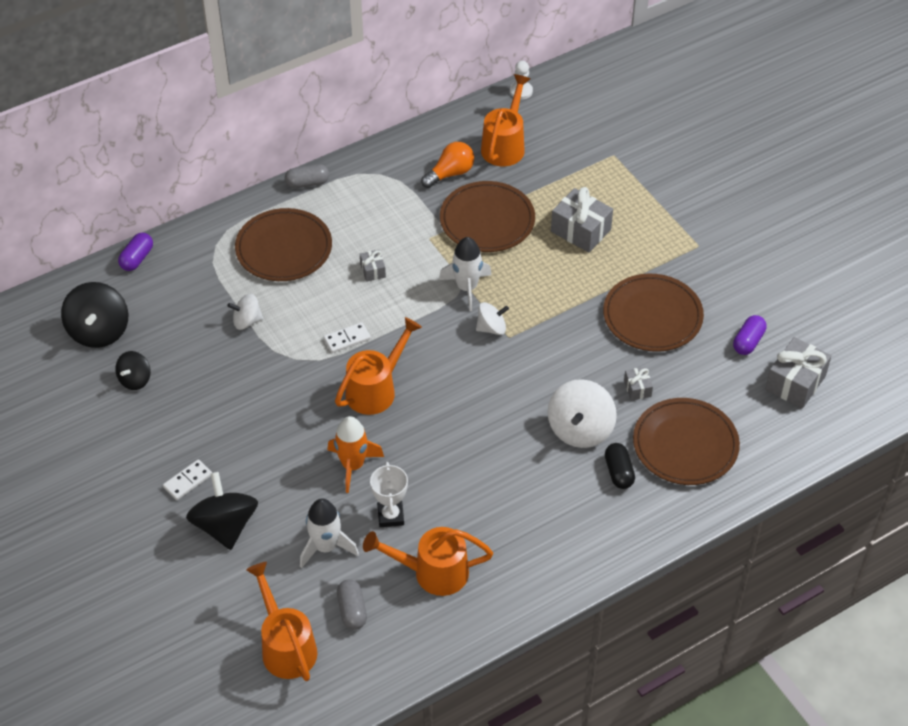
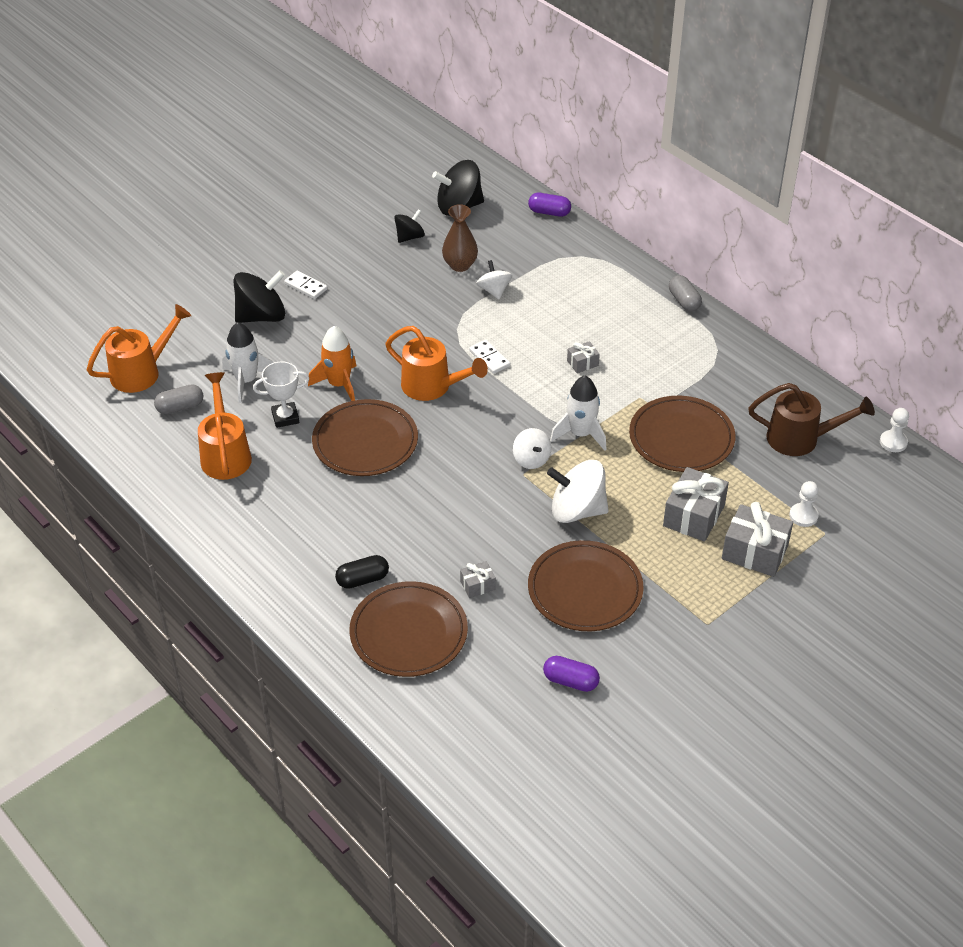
camera: 80 degrees right, 5 degrees down
black spinning top [115,351,151,390] -> black spinning top turned 120 degrees clockwise [394,209,425,243]
brown plate [235,208,332,281] -> brown plate moved to [312,399,418,476]
orange light bulb [421,142,474,188] -> none
orange watering can [481,74,530,166] -> brown watering can [748,383,875,456]
white spinning top [548,379,617,448] -> white spinning top moved to [547,460,609,523]
grey gift [765,337,831,409] -> grey gift moved to [722,502,793,577]
none -> brown vase [442,204,478,272]
none -> white pawn [789,481,819,527]

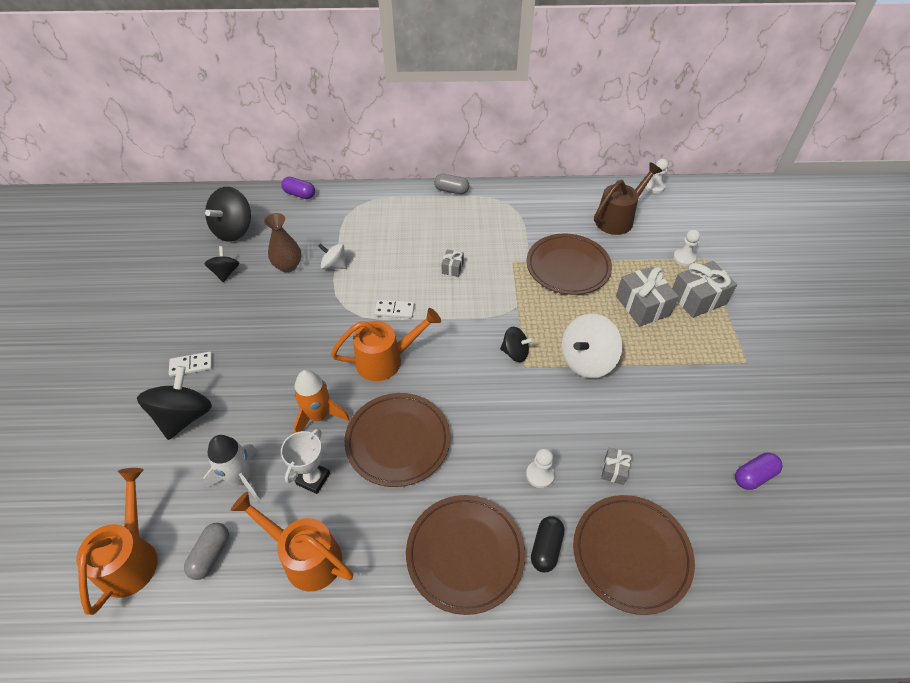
camera: 50 degrees left, 5 degrees up
white spinning top [513,428,551,469] -> black spinning top [500,327,534,362]
purple capsule [528,193,571,217] -> purple capsule turned 60 degrees clockwise [281,177,315,199]
brown plate [528,540,644,631] -> brown plate moved to [406,495,525,615]
white rocket [550,376,607,451] -> none
none -> white pawn [526,448,555,488]

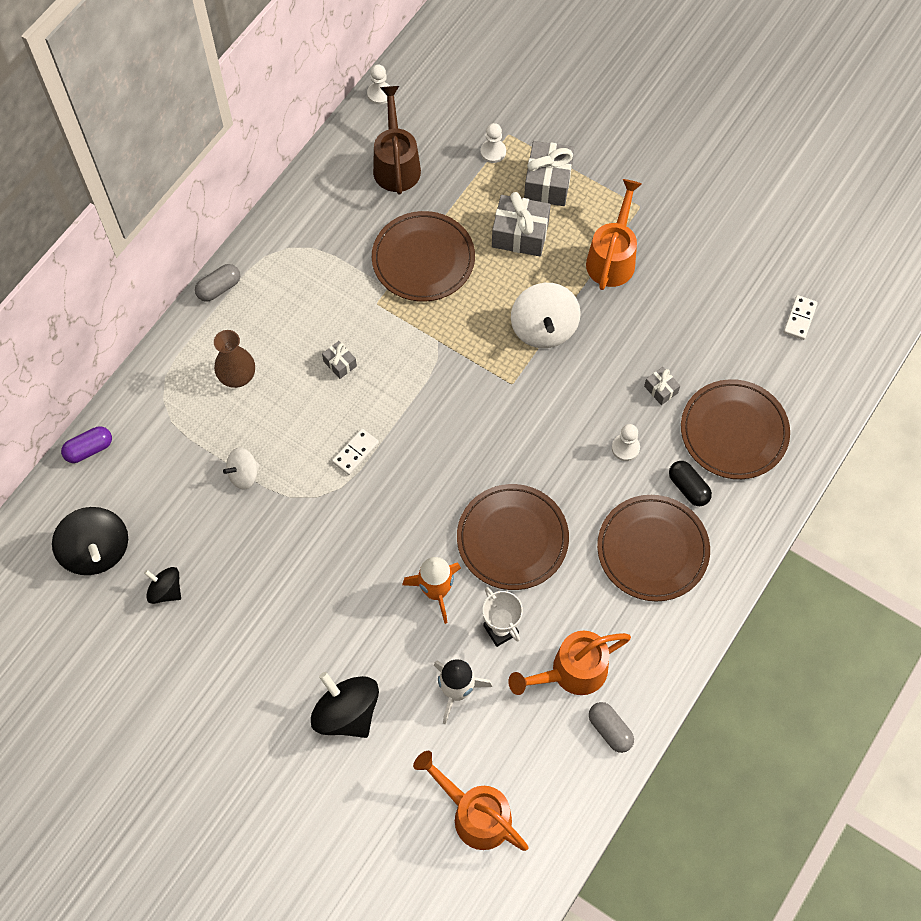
camera: 55 degrees left, 15 degrees up
white domino [169,352,212,377] -> white domino moved to [784,295,818,340]
grey capsule [184,523,229,580] -> grey capsule moved to [589,702,634,753]
brown vase [264,213,301,273] -> brown vase moved to [214,330,255,388]
orange watering can [331,308,441,381] -> orange watering can moved to [586,179,642,290]
black spinning top [500,327,534,362] -> none
purple capsule [735,453,783,490] -> none

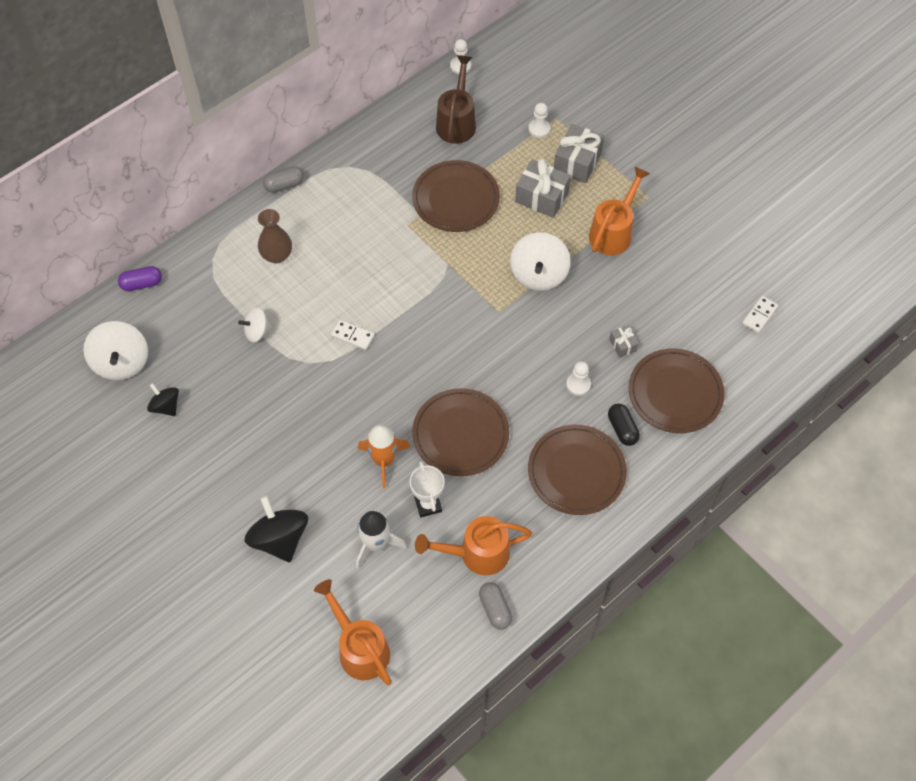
camera: 15 degrees right, 5 degrees down
black spinning top [52,507,128,575] -> white spinning top [83,321,148,380]
grey gift [322,341,357,379] -> none
white domino [332,428,379,475] -> white domino turned 60 degrees clockwise [331,320,375,350]

